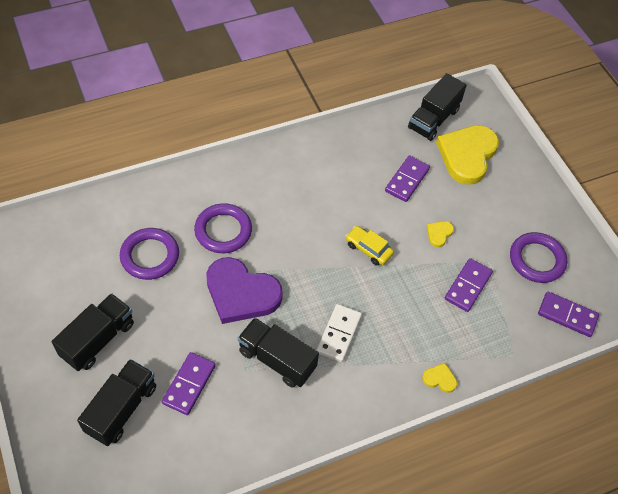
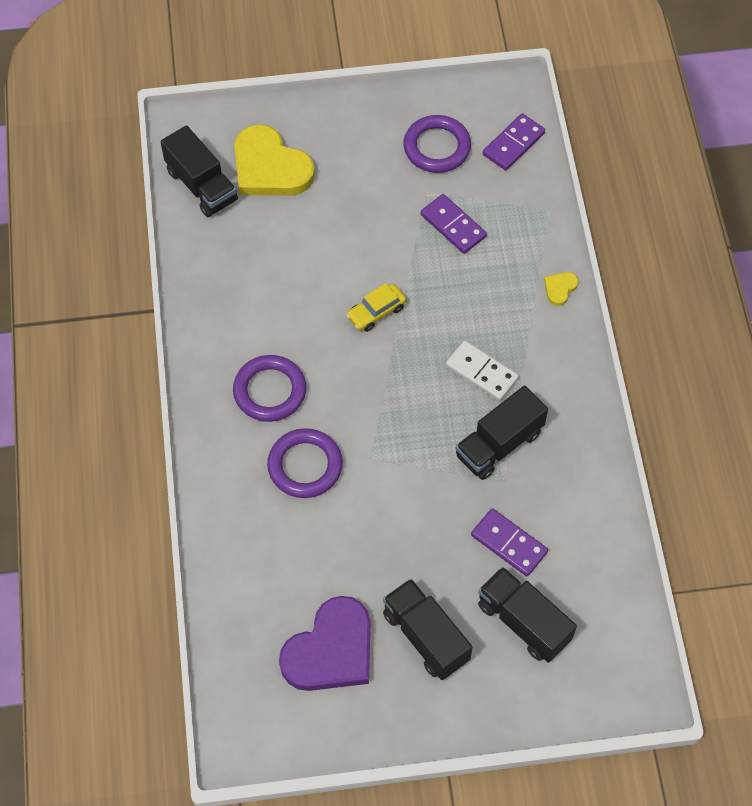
camera: 70 degrees left, 5 degrees up
purple ring [120,228,179,280] -> purple ring moved to [233,355,306,422]
purple heart [206,257,283,324] -> purple heart moved to [279,596,370,691]
purple domino [385,155,430,202] -> none
yellow heart [427,221,454,247] -> none

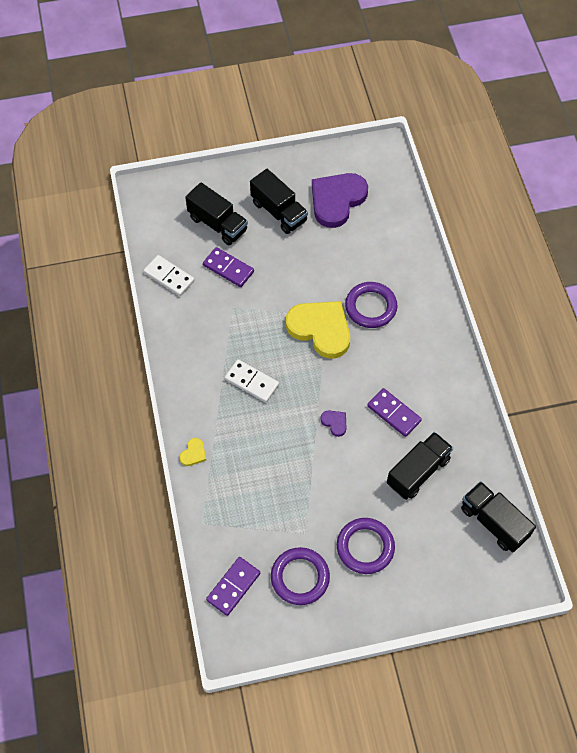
camera: 175 degrees right, 0 degrees up
purple ring [233,355,306,422] -> purple ring moved to [337,518,395,574]
yellow heart [234,124,315,196] -> yellow heart moved to [286,301,350,359]
yellow car [346,283,406,332] -> purple heart [320,410,347,437]
purple domino [421,194,487,254] -> purple domino moved to [367,388,422,437]
black truck [455,386,548,480] -> black truck moved to [387,432,453,500]
none -> white domino [143,255,195,296]

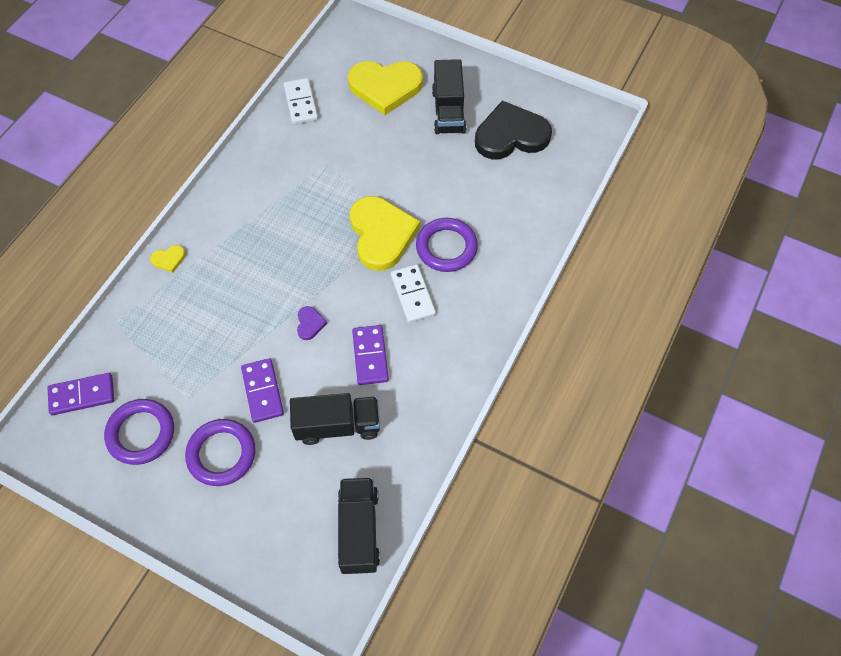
camera: 40 degrees right, 0 degrees up
black truck [185,182,248,245] -> yellow heart [348,61,423,115]
purple domino [203,247,254,287] -> purple domino moved to [241,358,284,423]
white domino [225,359,279,403] -> white domino moved to [391,264,436,323]
purple heart [312,173,368,228] -> black heart [475,100,552,159]

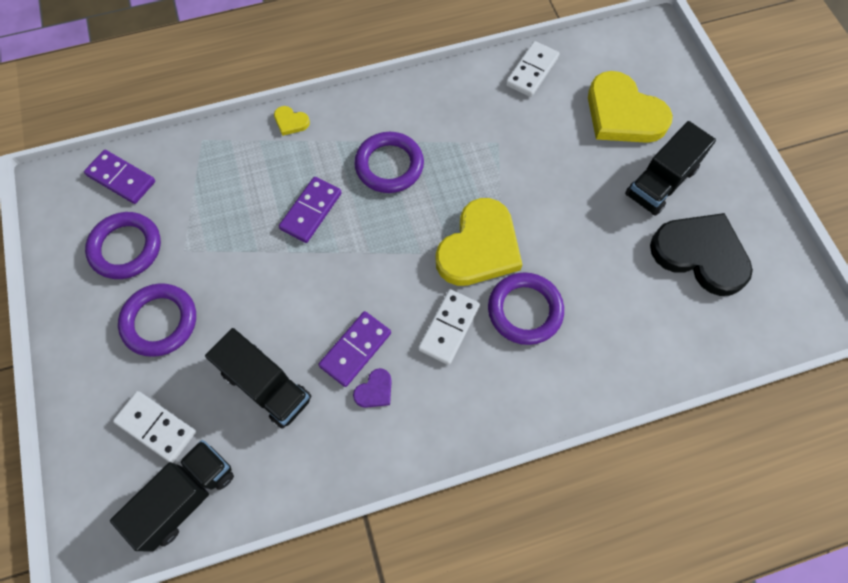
camera: 45 degrees right, 5 degrees up
purple domino [241,358,284,423] -> purple domino moved to [279,177,342,243]
purple heart [297,306,327,340] -> purple heart moved to [353,368,392,408]
none -> white domino [113,391,196,463]
none -> purple ring [354,132,424,193]

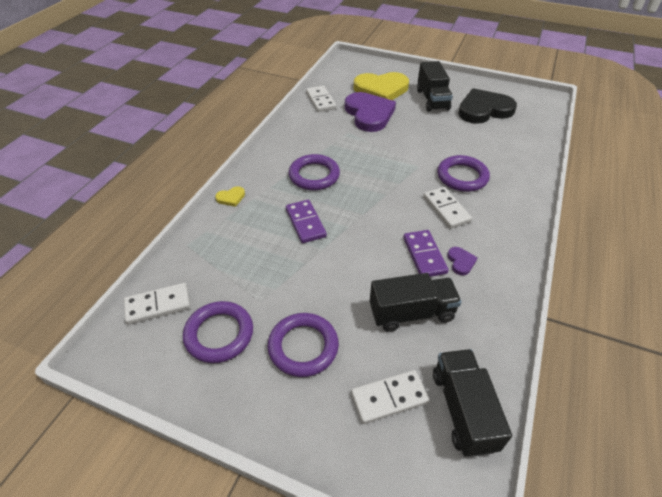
camera: 50 degrees left, 20 degrees down
purple domino [84,150,155,204] -> white domino [124,283,190,325]
yellow heart [436,198,522,286] -> none
none -> purple heart [345,92,396,132]

